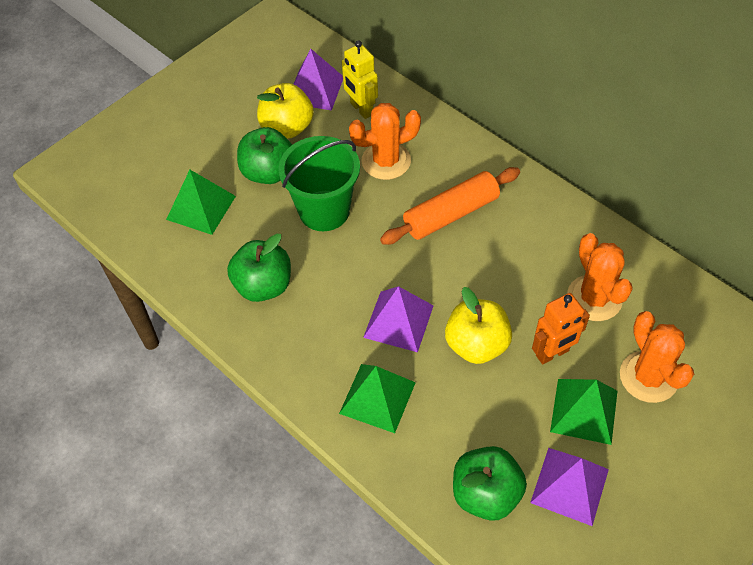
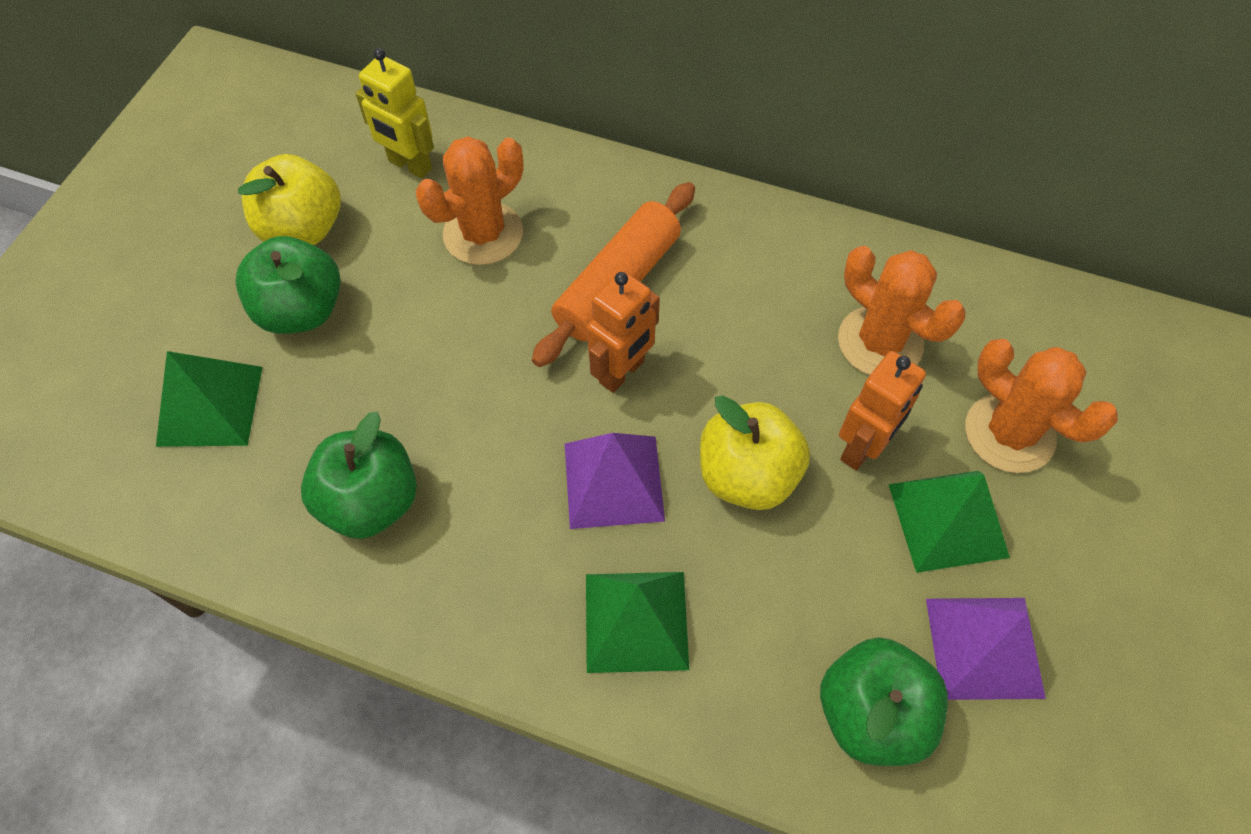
camera: 25 degrees left, 5 degrees up
green bucket [278,136,360,231] -> none
purple pyramid [294,49,343,111] -> none
none -> orange robot [587,270,660,393]

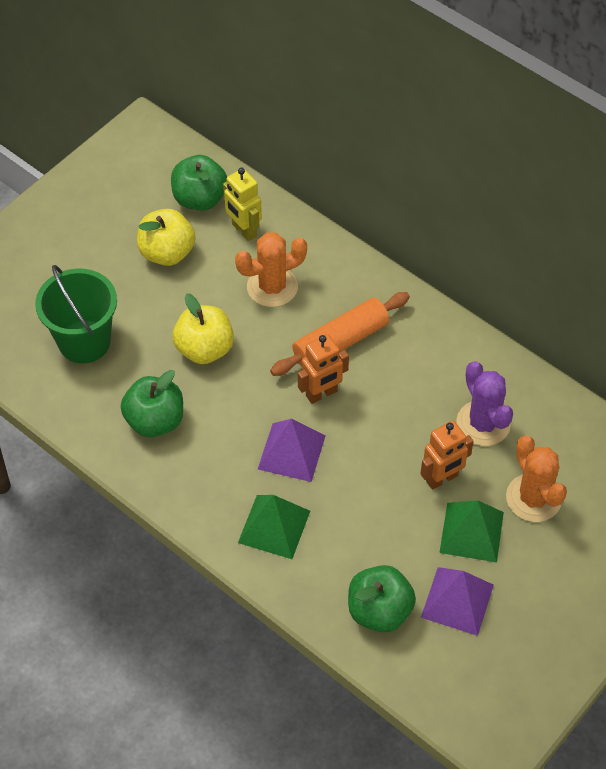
camera: 20 degrees right, 5 degrees down
green pyramid [156,351,262,447] -> green bucket [35,265,117,363]
green apple [235,236,340,334] -> green apple moved to [171,155,227,210]
yellow apple [700,395,810,510] -> yellow apple moved to [172,293,234,364]
orange cactus [838,246,966,375] -> purple cactus [456,361,513,446]

